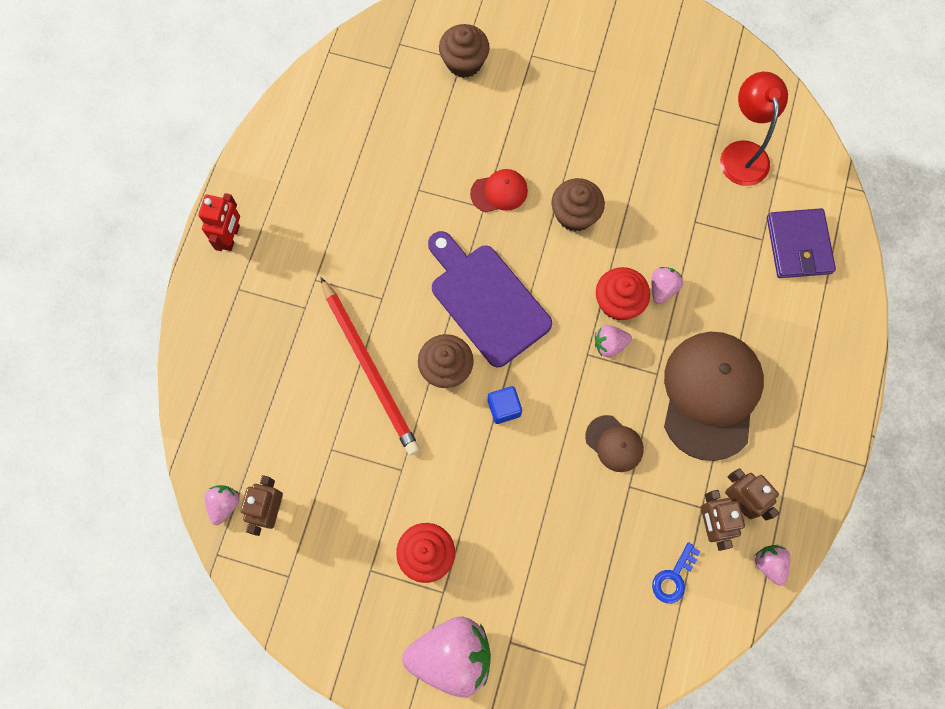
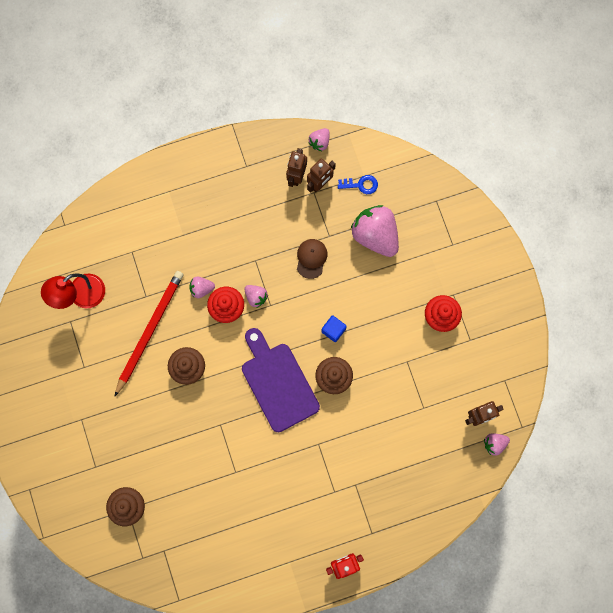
camera: 125 degrees left, 5 degrees up
red pencil [321,277,420,455] -> red pencil moved to [114,271,184,397]
pink strawberry [402,617,491,698] -> pink strawberry moved to [351,205,399,257]
purple cutting board [428,231,552,367] -> purple cutting board turned 135 degrees clockwise [242,328,320,432]
red cap [470,169,528,212] -> none
brown cap [664,332,764,461] -> none
purple wallet [767,208,836,278] -> none

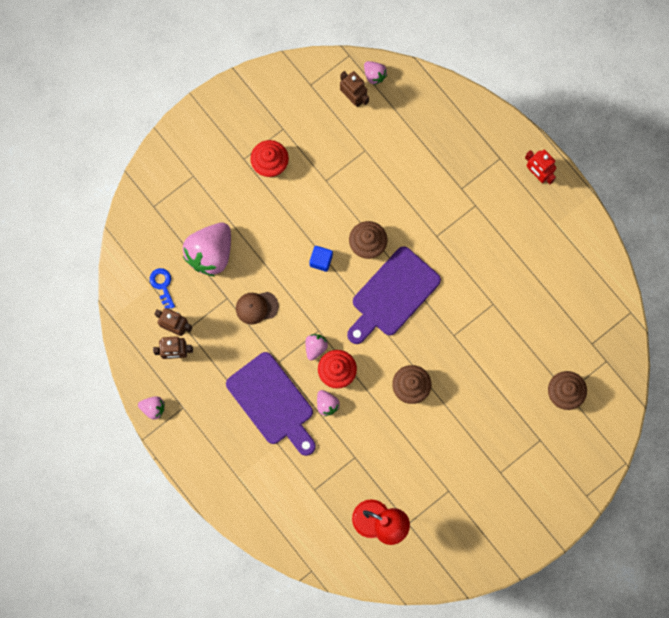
camera: 110 degrees left, 0 degrees up
red pencil [114,271,184,397] -> none
pink strawberry [308,128,330,151] -> pink strawberry moved to [138,396,165,420]
none -> purple cutting board [226,352,316,456]

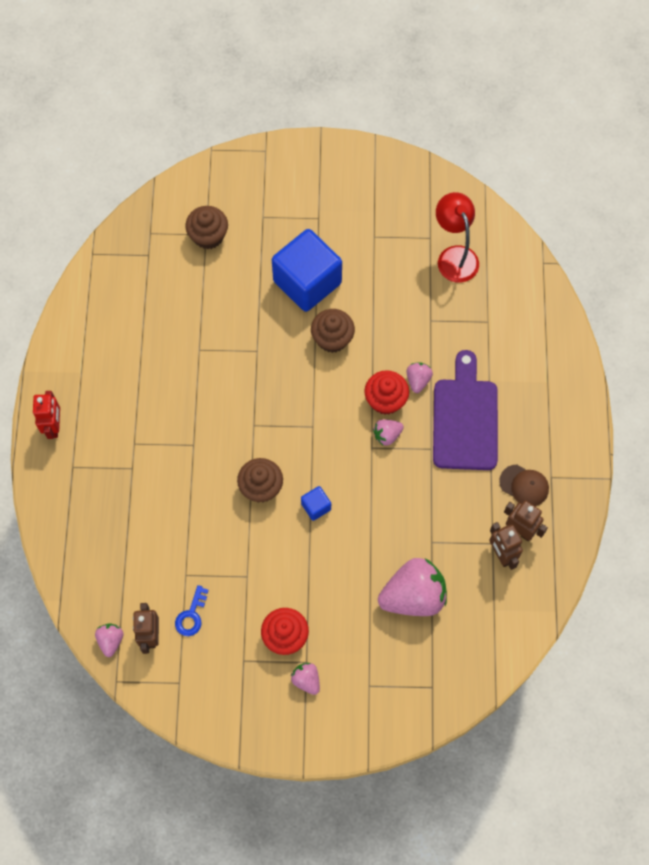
camera: 140 degrees left, 10 degrees down
pink strawberry [138,396,165,420] -> pink strawberry moved to [291,663,320,695]
blue key [150,268,175,309] -> blue key moved to [175,585,209,636]
brown cap [236,292,279,325] -> brown cap moved to [499,465,549,506]
purple cutting board [347,246,441,344] -> none
none -> blue cube [272,229,342,312]

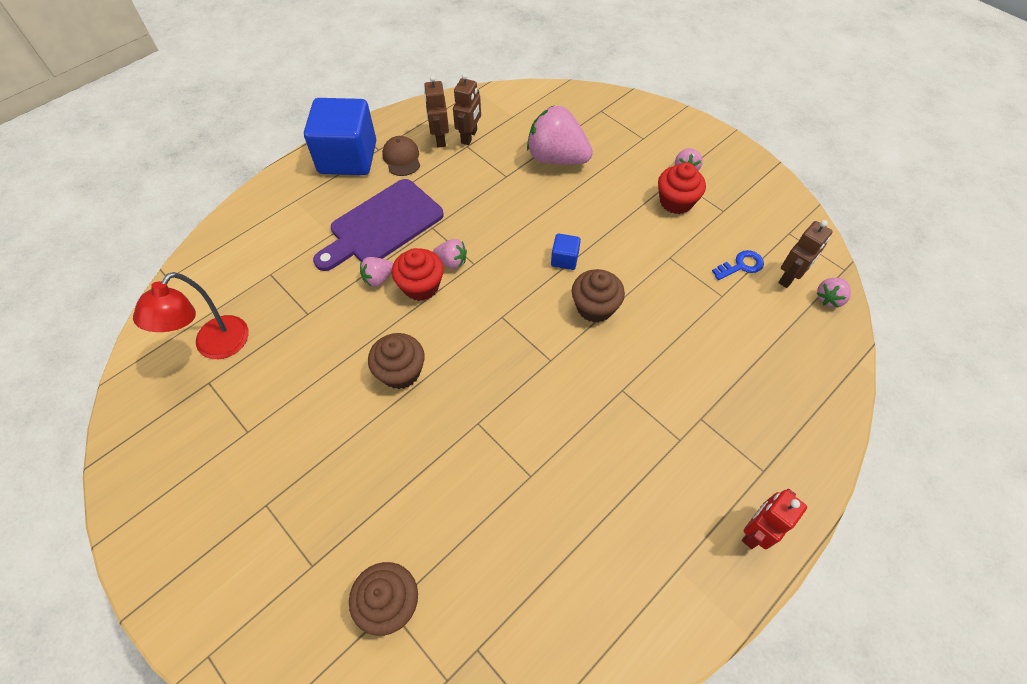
camera: 135 degrees left, 10 degrees down
blue cube [272,229,342,312] -> blue cube moved to [304,98,376,175]

